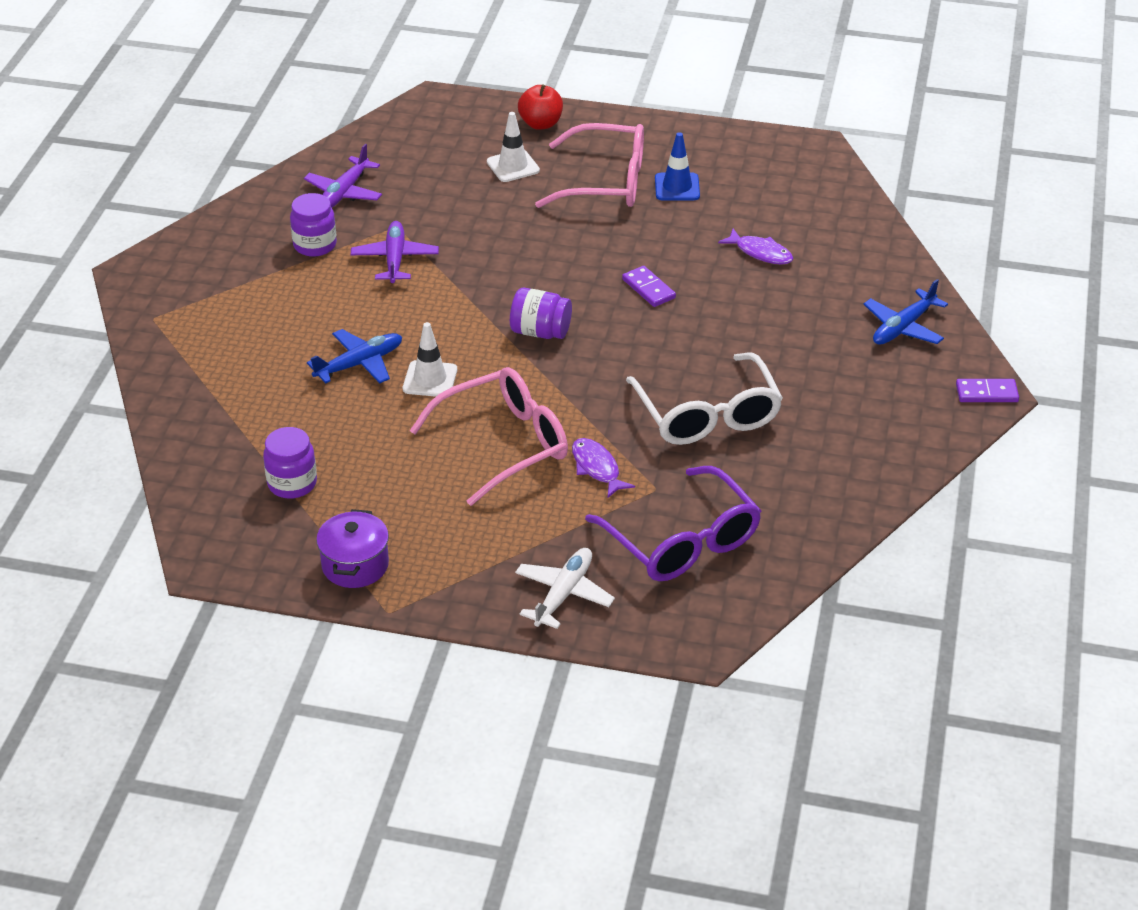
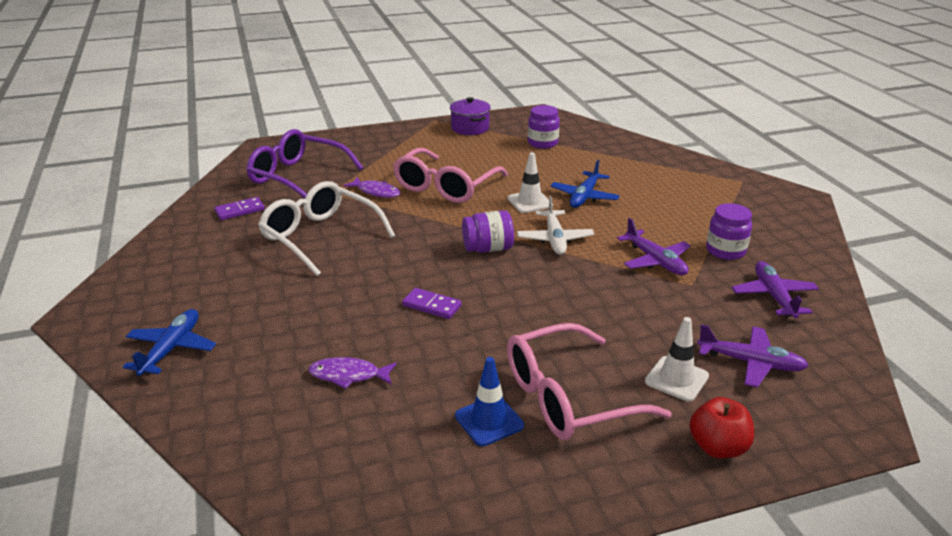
camera: 150 degrees right, 10 degrees down
white plane [515,548,615,629] -> white plane moved to [517,196,594,255]
purple domino [956,379,1019,402] -> purple domino moved to [214,197,265,220]
none -> purple plane [697,324,809,388]

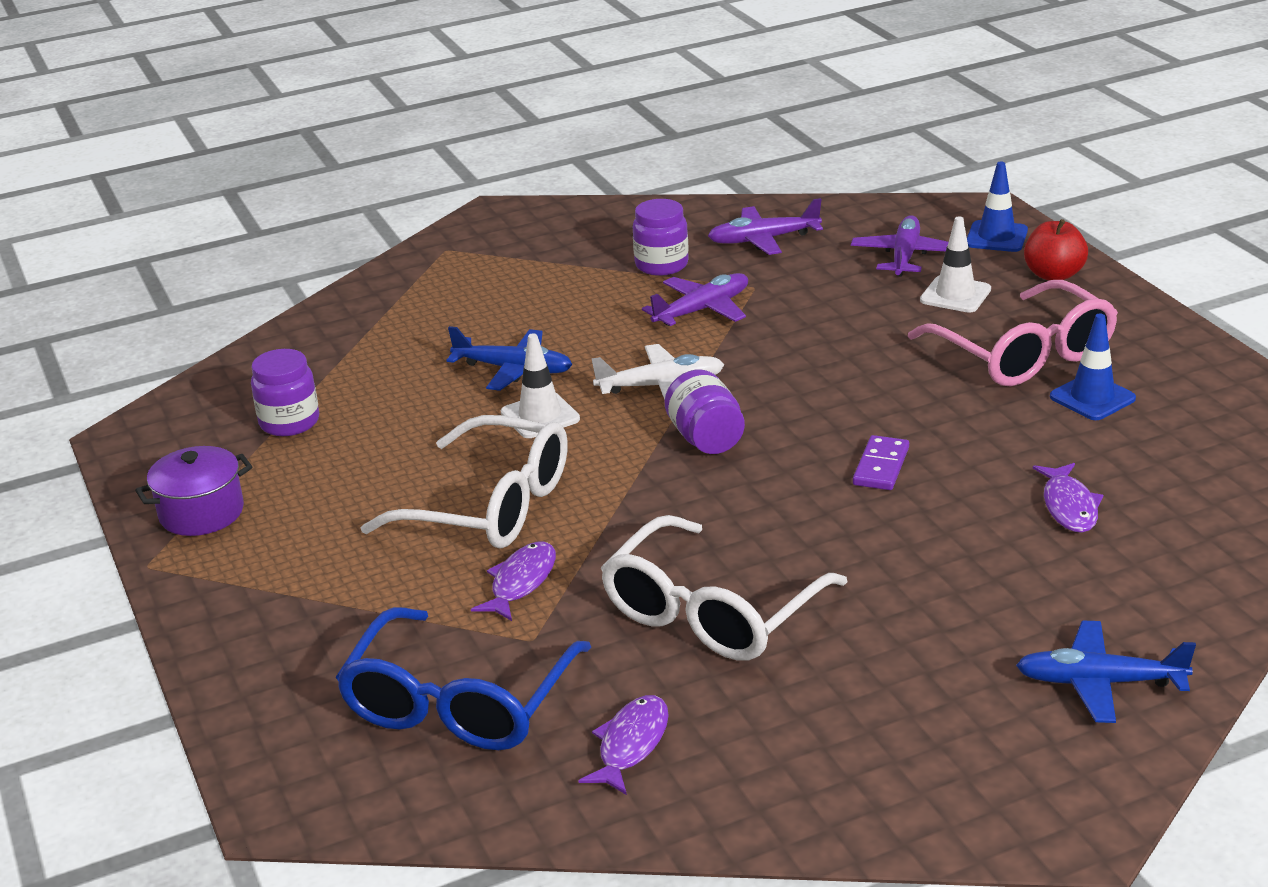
camera: 95 degrees left, 0 degrees up
purple domino [214,197,265,220] -> purple fish [578,695,669,795]
purple glasses [246,129,364,199] -> blue glasses [336,607,591,750]
pink glasses [393,148,508,203] -> white glasses [360,415,568,548]
none -> blue traffic cone [967,162,1028,252]

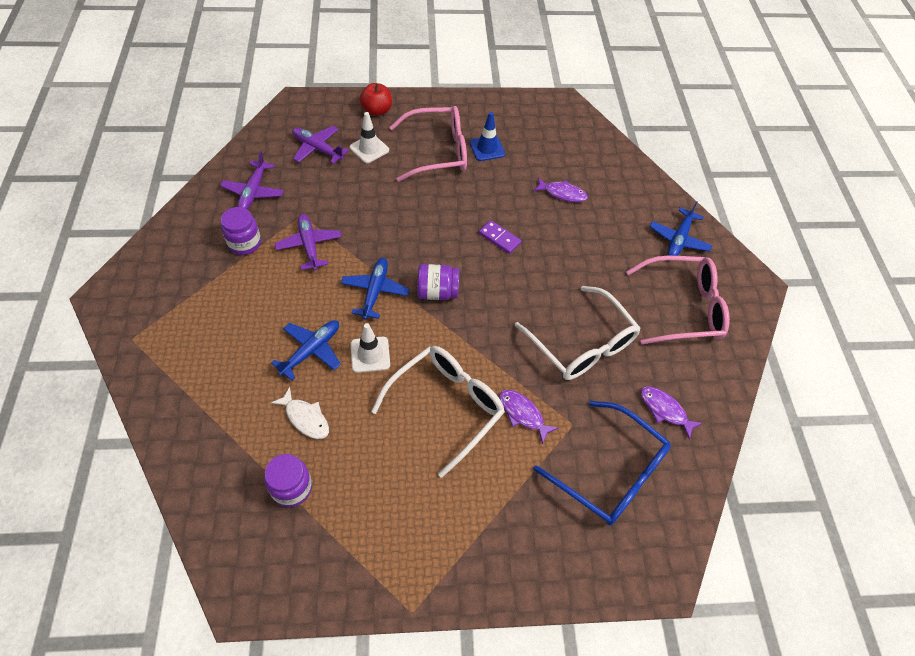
camera: 75 degrees left, 25 degrees up
purple pot [135,446,253,536] -> none
white plane [591,344,724,400] -> blue plane [341,258,410,320]
blue traffic cone [967,162,1028,252] -> none
none -> white fish [271,387,329,439]
none -> pink glasses [626,256,730,345]

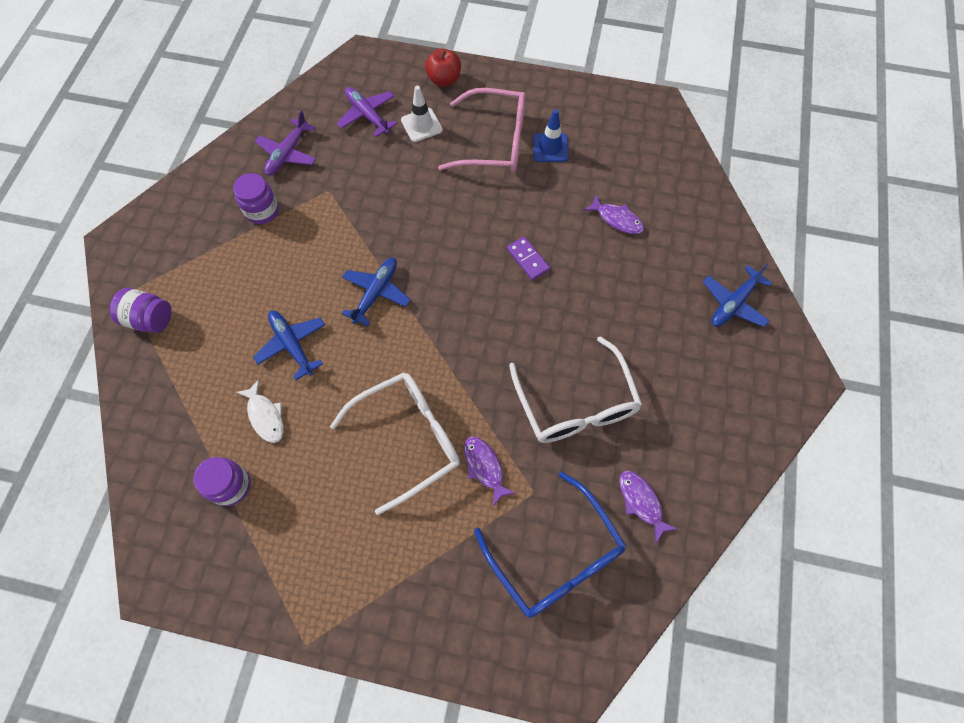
camera: 20 degrees right, 10 degrees up
blue plane [271,320,341,381] -> blue plane turned 90 degrees counterclockwise [253,310,325,380]
purple plane [274,214,342,271] -> none
white traffic cone [351,323,390,373] -> none
purple jar [417,264,459,300] -> purple jar moved to [109,288,172,333]
pink glasses [626,256,730,345] -> none

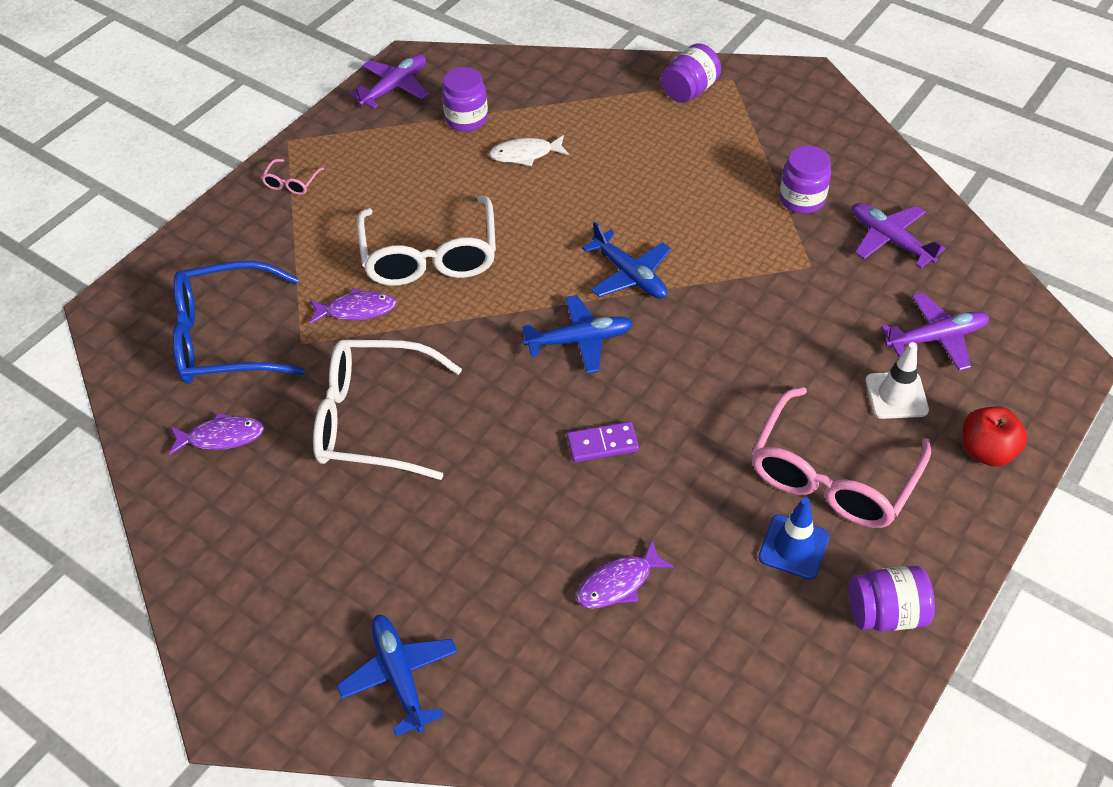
camera: 115 degrees right, 15 degrees down
blue plane [253,310,325,380] -> blue plane moved to [522,295,633,373]
none -> pink glasses [261,159,324,195]
none -> purple plane [350,54,429,109]
none -> purple jar [849,565,935,631]

